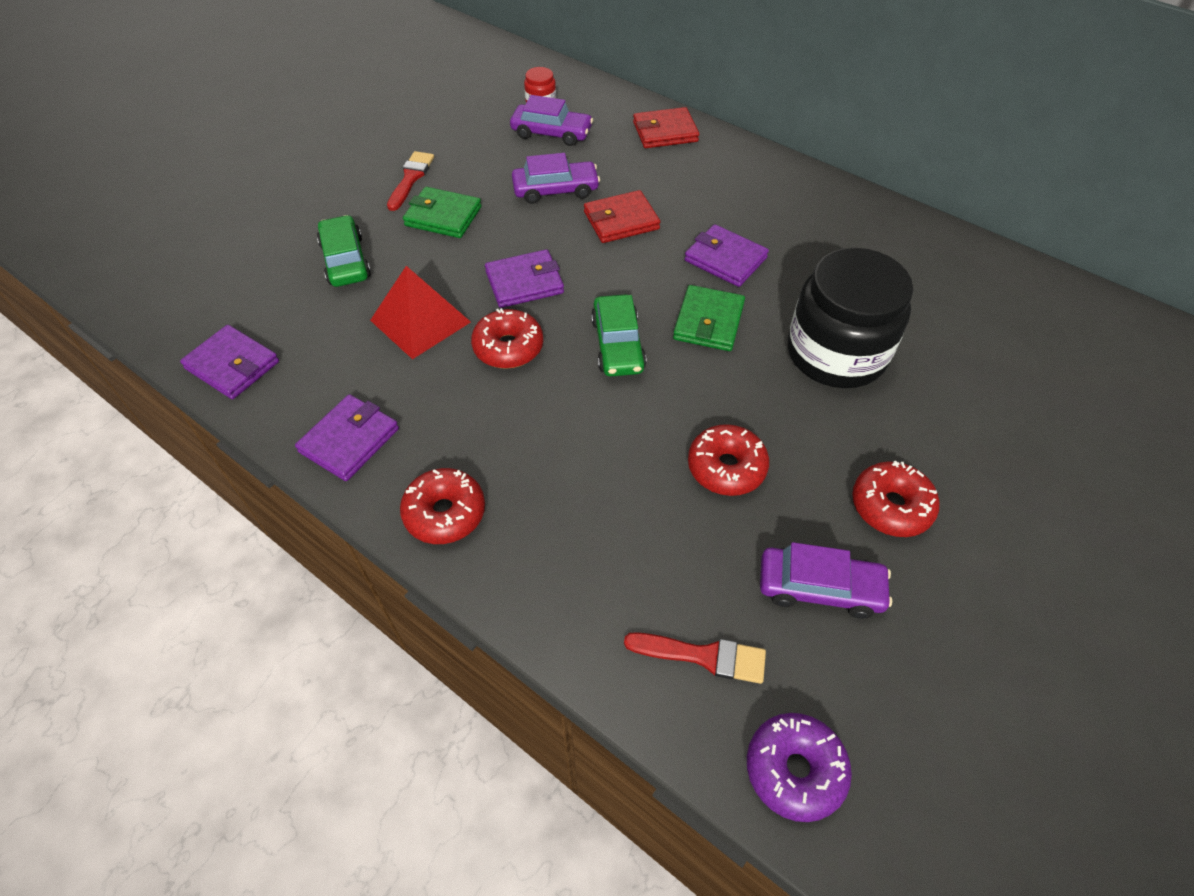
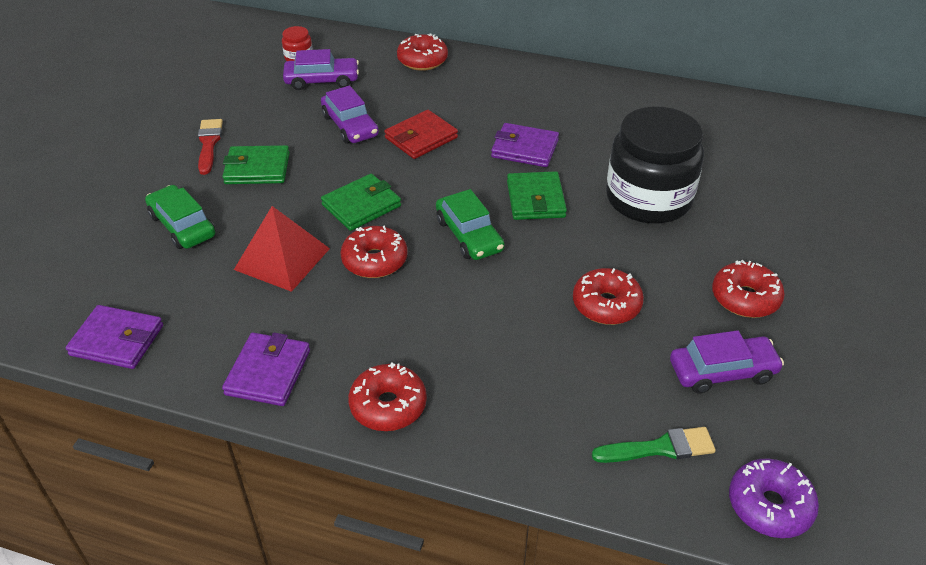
camera: 20 degrees left, 10 degrees down
purple wallet [485,249,564,308] -> green wallet [321,174,401,231]
purple car [512,153,600,204] -> purple car turned 90 degrees clockwise [321,86,379,144]
red brush [624,632,766,684] -> green brush [592,427,716,463]
red wallet [633,107,699,148] -> red donut [397,33,448,71]

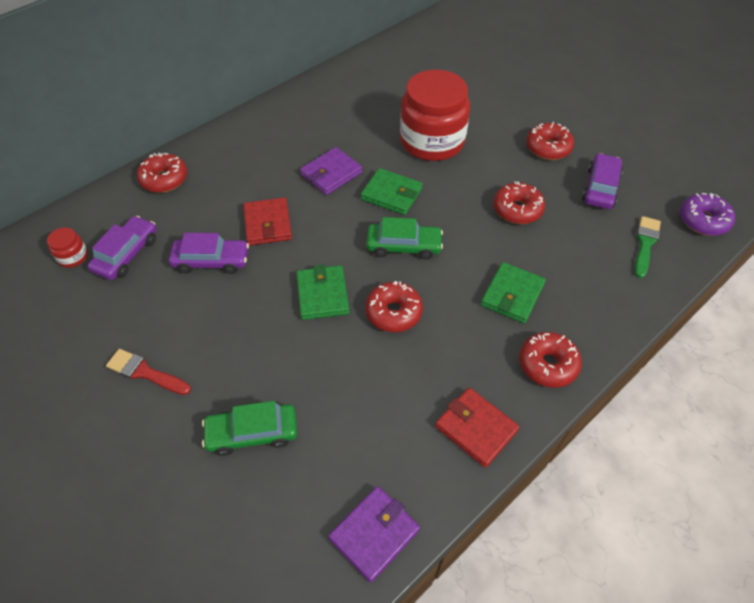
camera: 60 degrees left, 10 degrees up
green wallet [222,145,290,184] -> green wallet moved to [481,262,546,324]
purple wallet [222,333,310,406] -> red wallet [435,388,519,468]
red pyramid [234,206,330,292] -> none
black jar [606,106,704,224] -> red jar [400,70,470,161]

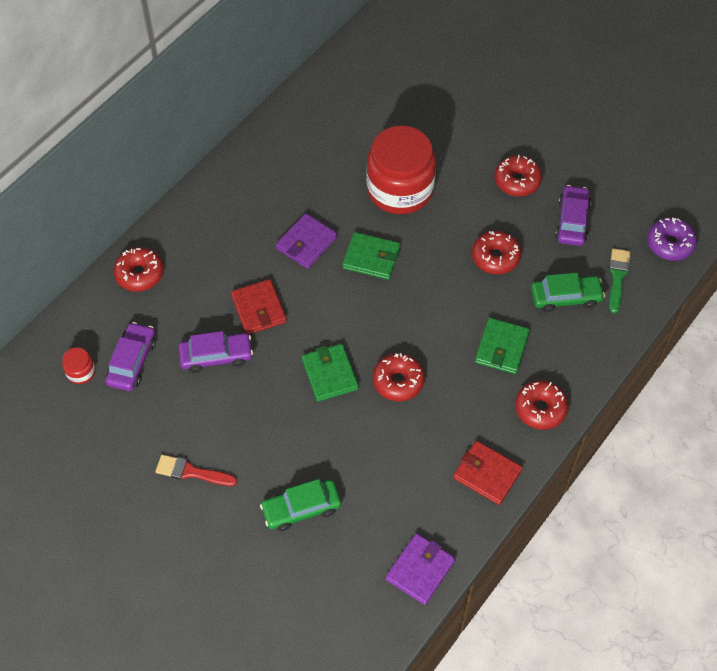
camera: 10 degrees left, 5 degrees up
green car [366,217,443,260] -> green car moved to [531,273,605,312]

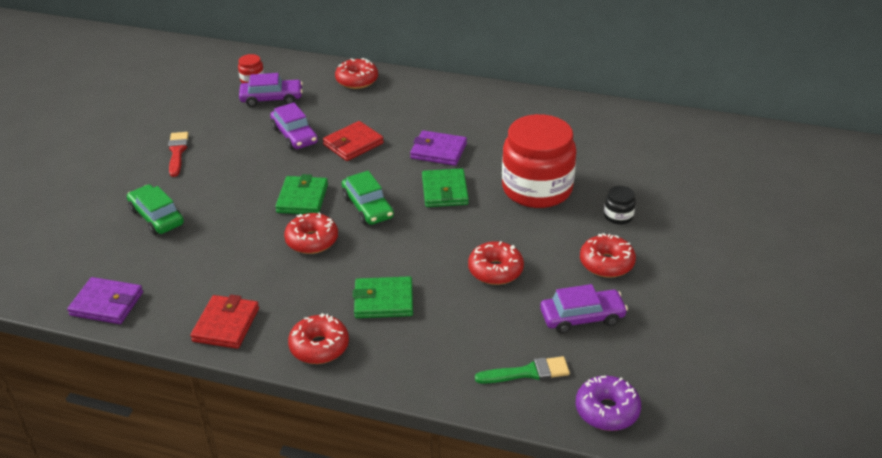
camera: 70 degrees right, 20 degrees down
green wallet [302,344,359,402] -> green wallet turned 45 degrees counterclockwise [275,174,328,214]
green car [531,273,605,312] -> green car moved to [342,171,394,225]
none -> black jar [604,186,636,224]

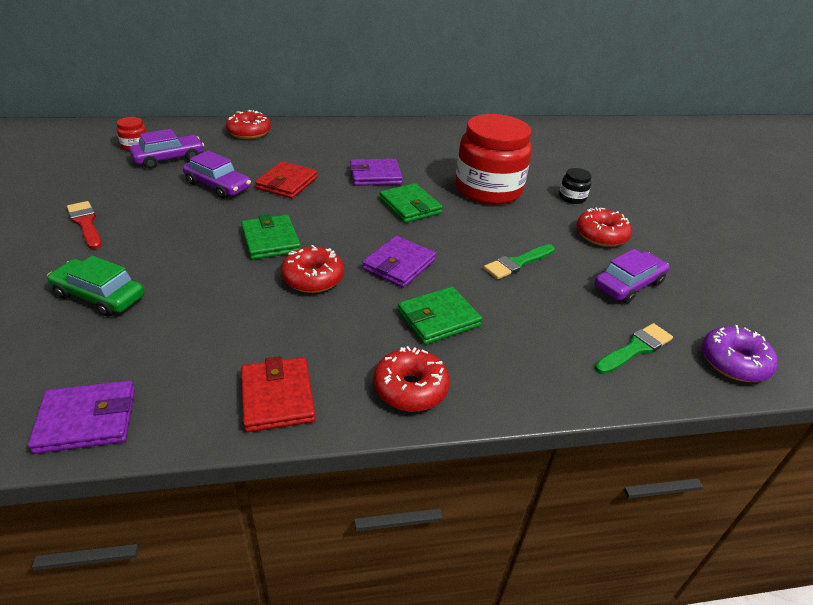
camera: 30 degrees left, 0 degrees up
green car [342,171,394,225] -> none
red donut [468,241,524,285] -> green brush [484,244,555,279]
none -> purple wallet [362,236,436,288]

